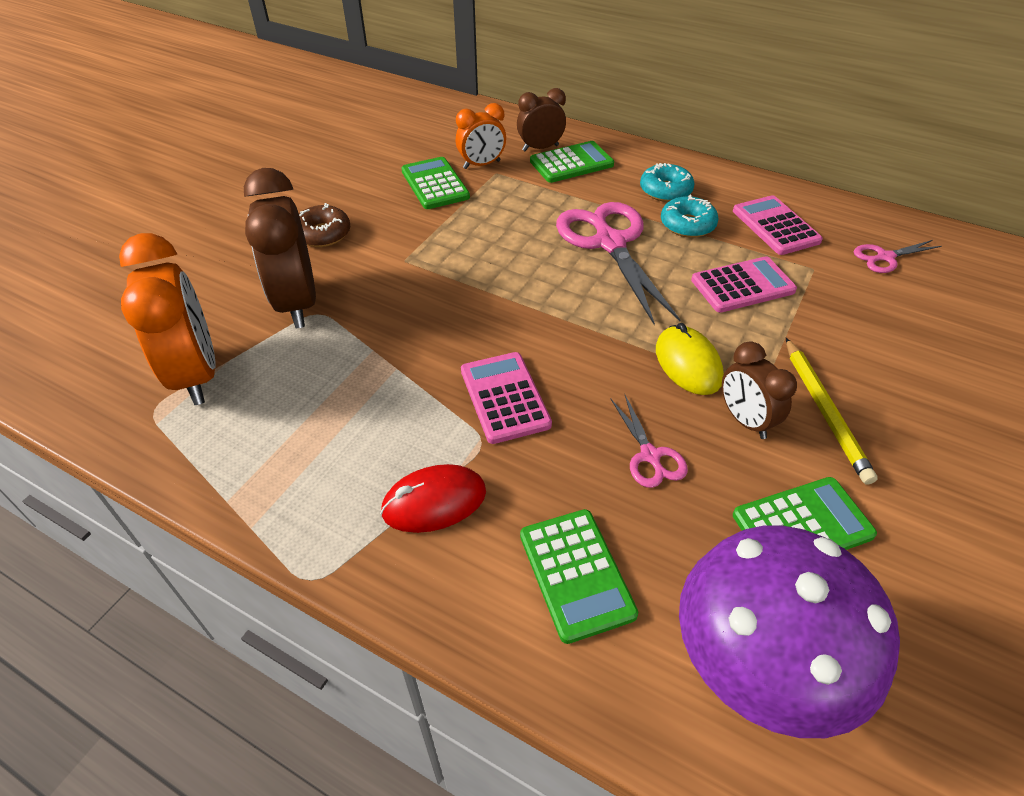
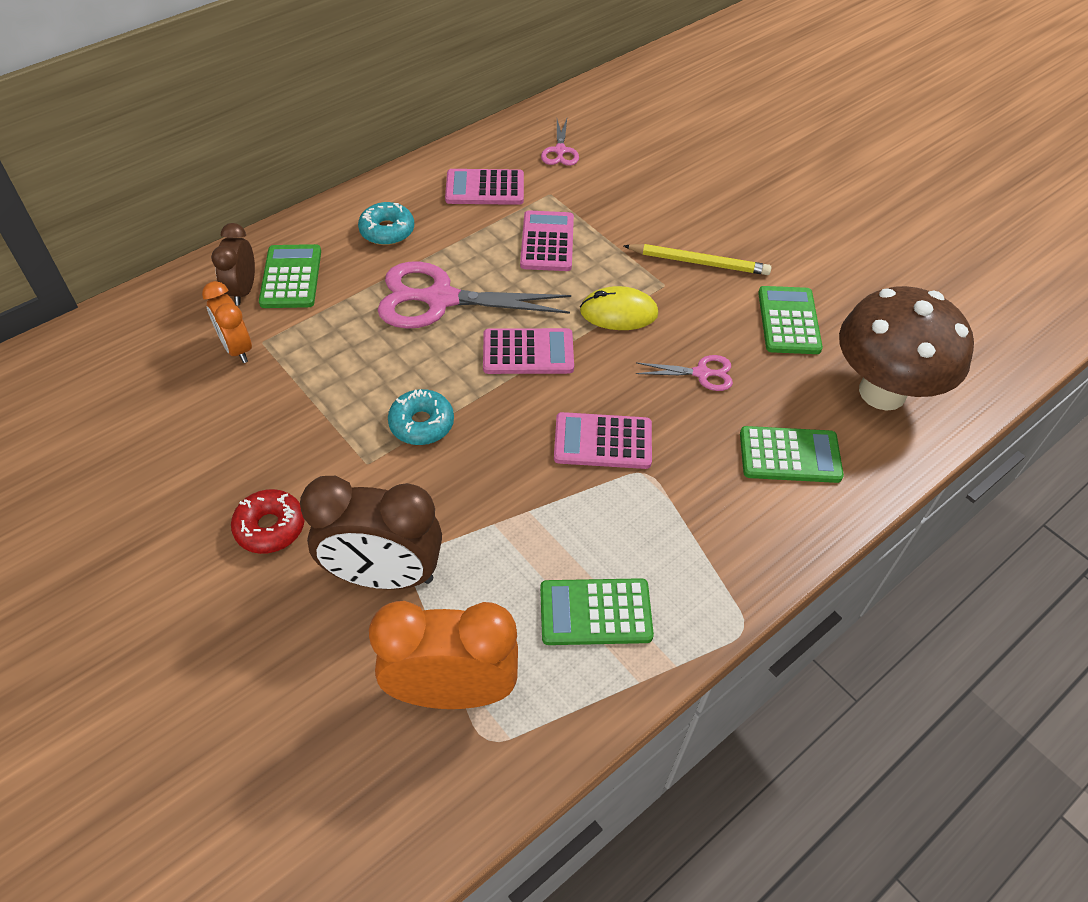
camera: 70 degrees left, 5 degrees up
brown donut [299,203,350,247] -> red donut [231,489,305,554]
red mouse [380,464,486,533] -> none
green calculator [401,157,470,209] -> green calculator moved to [540,578,654,645]
orange clock [456,103,506,169] -> orange clock turned 150 degrees clockwise [202,281,252,363]
turquoise donut [661,195,719,238] -> turquoise donut moved to [388,389,454,445]
purple mushroom [679,526,900,738] -> brown mushroom [839,286,974,411]
brown clock [722,341,797,439] -> none
none -> pink calculator [483,328,574,374]

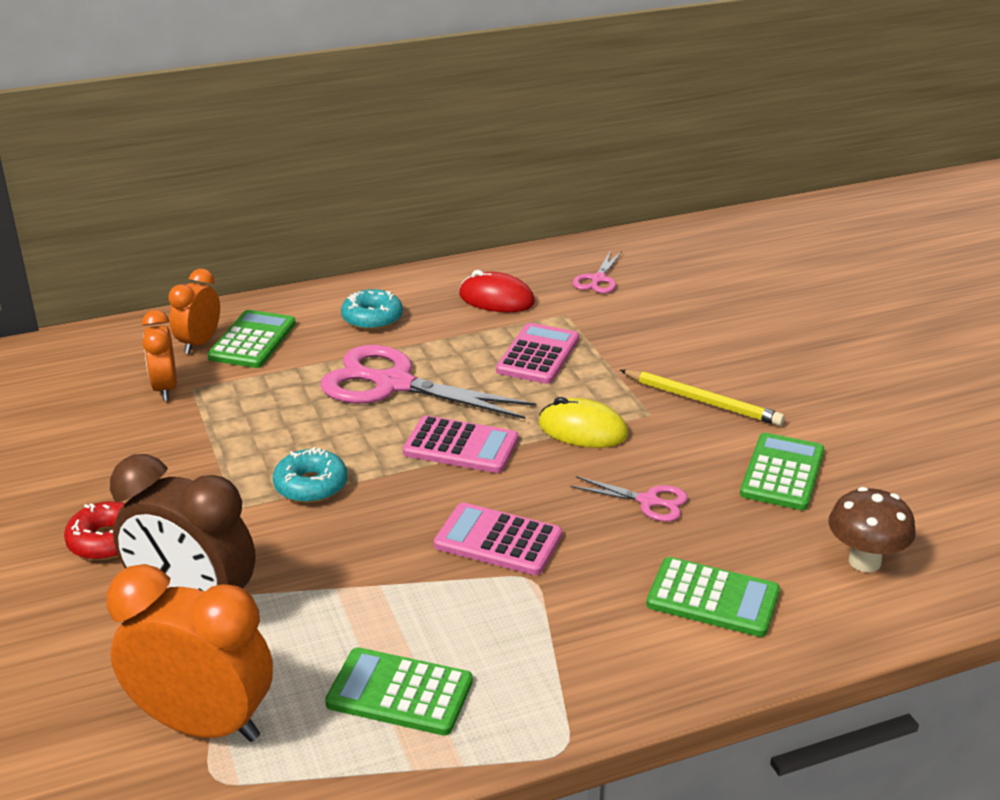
camera: 20 degrees right, 20 degrees down
brown clock [211,223,255,306] -> orange clock [168,269,220,354]
pink calculator [445,169,524,205] -> red mouse [459,270,535,312]
brown mushroom [839,286,974,411] -> brown mushroom [828,487,916,572], size x0.54

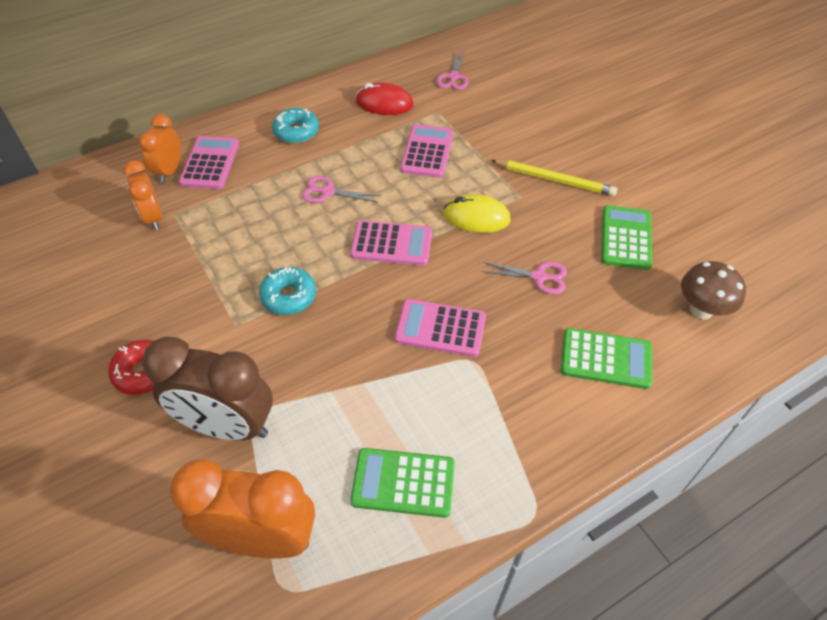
camera: 10 degrees left, 20 degrees up
green calculator [207,310,296,368] -> pink calculator [179,136,240,189]
pink scissors [320,345,536,419] -> pink scissors [302,176,381,203], size x0.48

